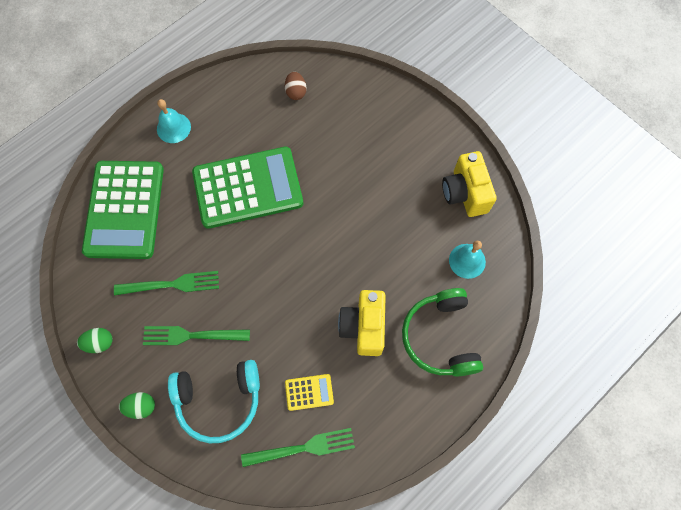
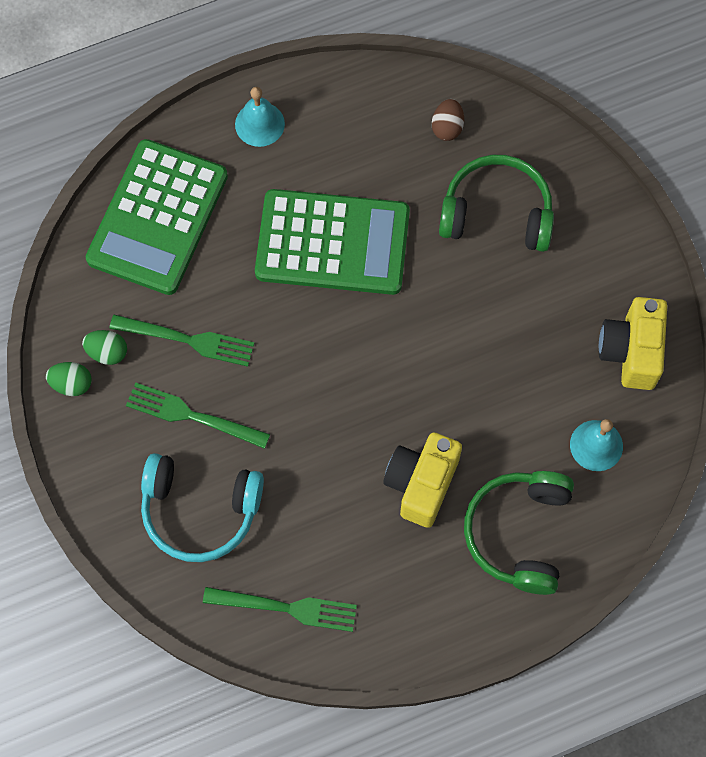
camera: 20 degrees right, 0 degrees up
green egg [119,392,155,419] -> green egg moved to [82,330,127,365]
yellow calculator [285,374,334,411] -> none
none -> green headphones [439,155,554,252]

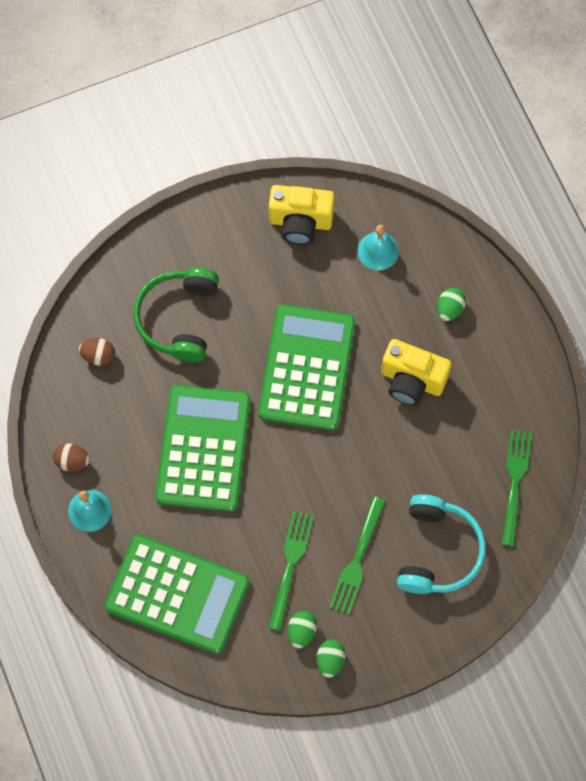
camera: 90 degrees left, 0 degrees up
green headphones [464,471,574,595] -> green egg [437,288,466,321]
none -> brown egg [53,443,90,471]
none -> green calculator [258,305,355,431]

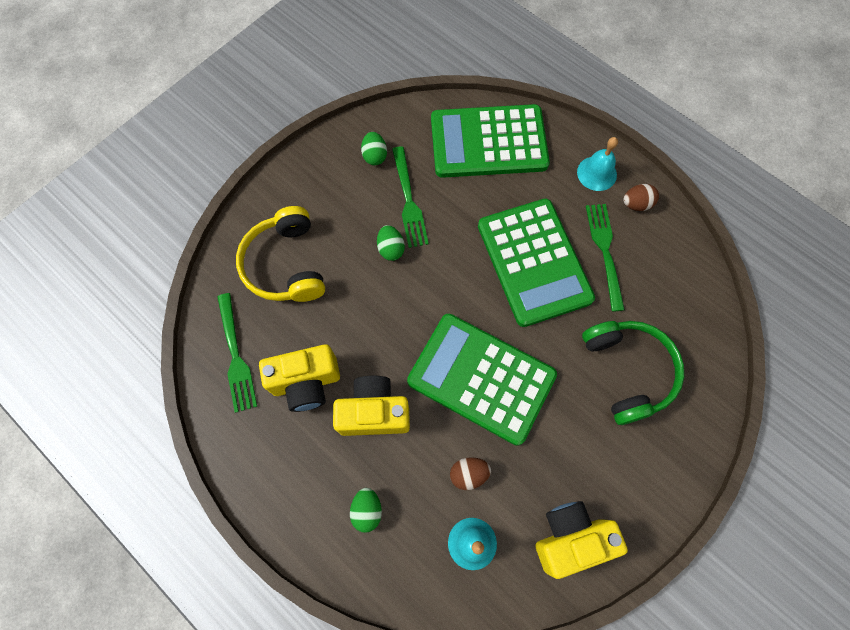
camera: 155 degrees right, 0 degrees up
brown egg [79,338,115,366] -> brown egg moved to [450,457,491,490]
green calculator [258,305,355,431] -> green calculator turned 135 degrees clockwise [407,314,557,446]
green egg [316,639,345,678] -> green egg moved to [377,225,405,261]
green fork [329,497,385,615] -> green fork moved to [586,204,625,311]
turquoise headphones [397,494,486,594] -> yellow headphones [236,206,325,302]
none -> yellow camera [259,344,340,412]

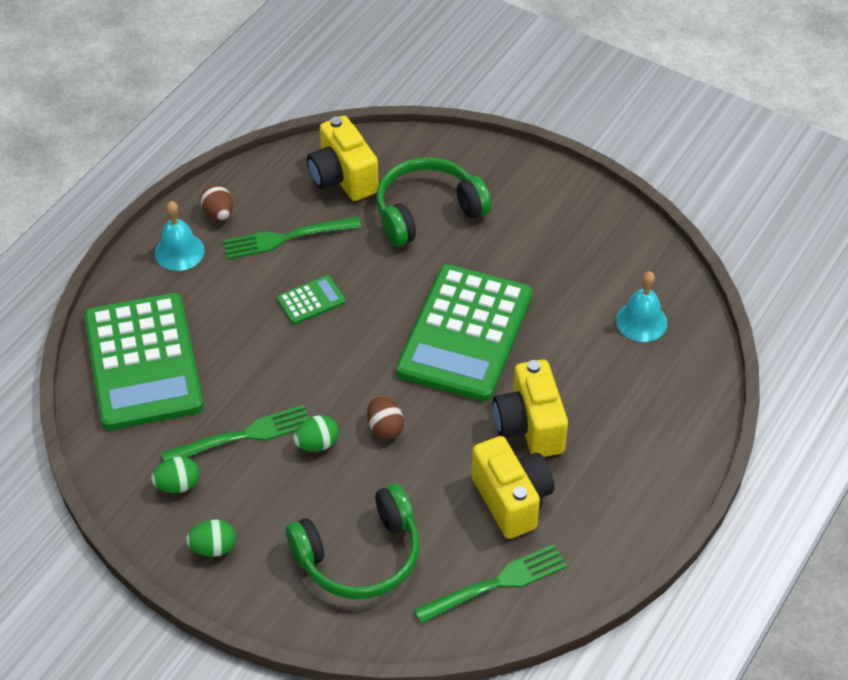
camera: 100 degrees left, 20 degrees down
yellow headphones [236,206,325,302] -> green headphones [286,484,420,599]
green egg [350,488,382,532] -> green egg moved to [186,519,236,557]
brown egg [450,457,491,490] -> brown egg moved to [367,396,404,439]
green calculator [478,199,595,327] -> green calculator [277,275,346,325], size x0.41
yellow camera [535,501,628,579] -> yellow camera moved to [307,116,379,201]

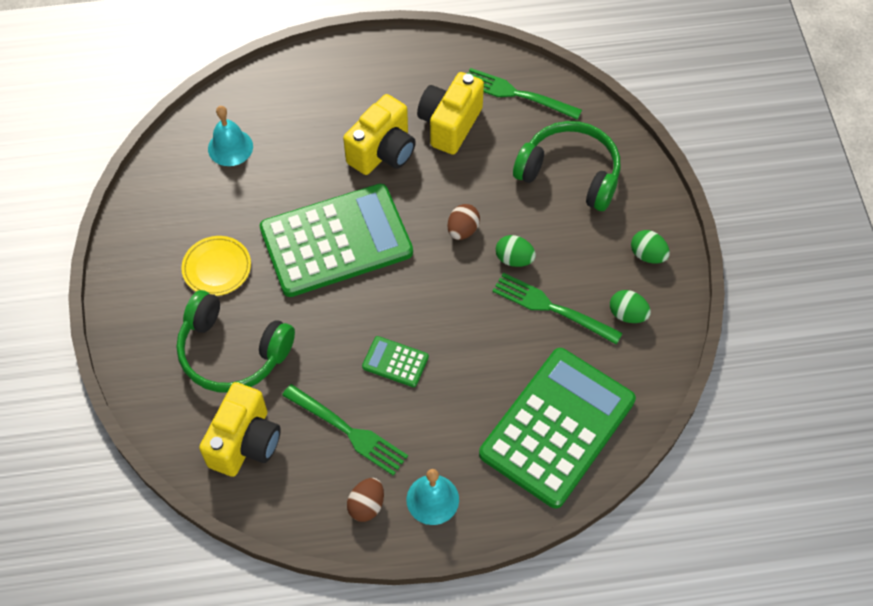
camera: 130 degrees left, 10 degrees up
none -> yellow plate [181,236,251,296]

